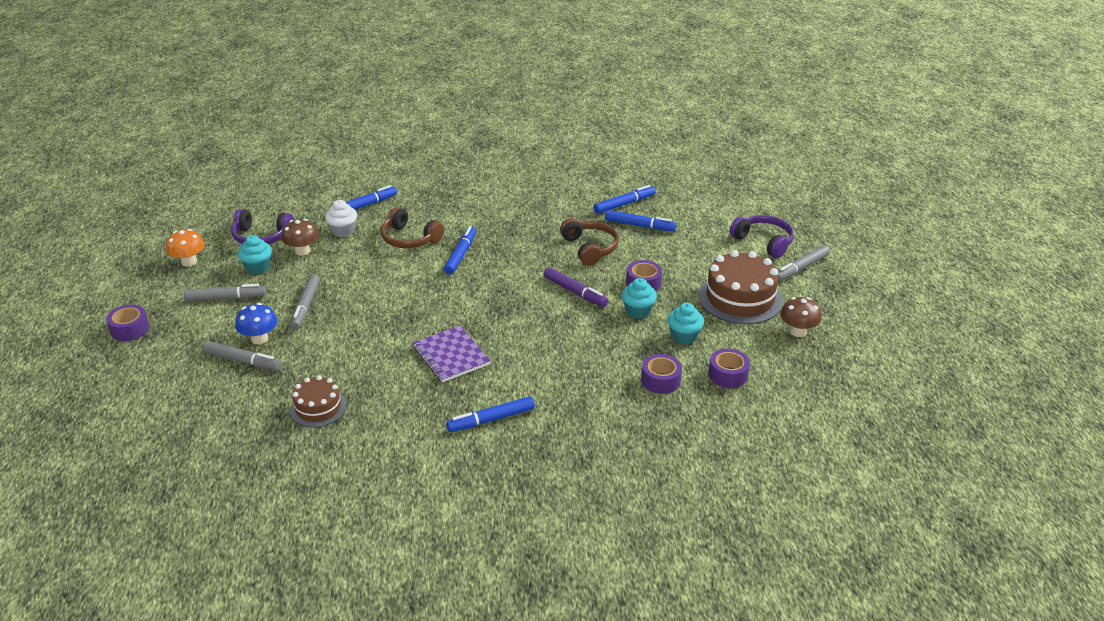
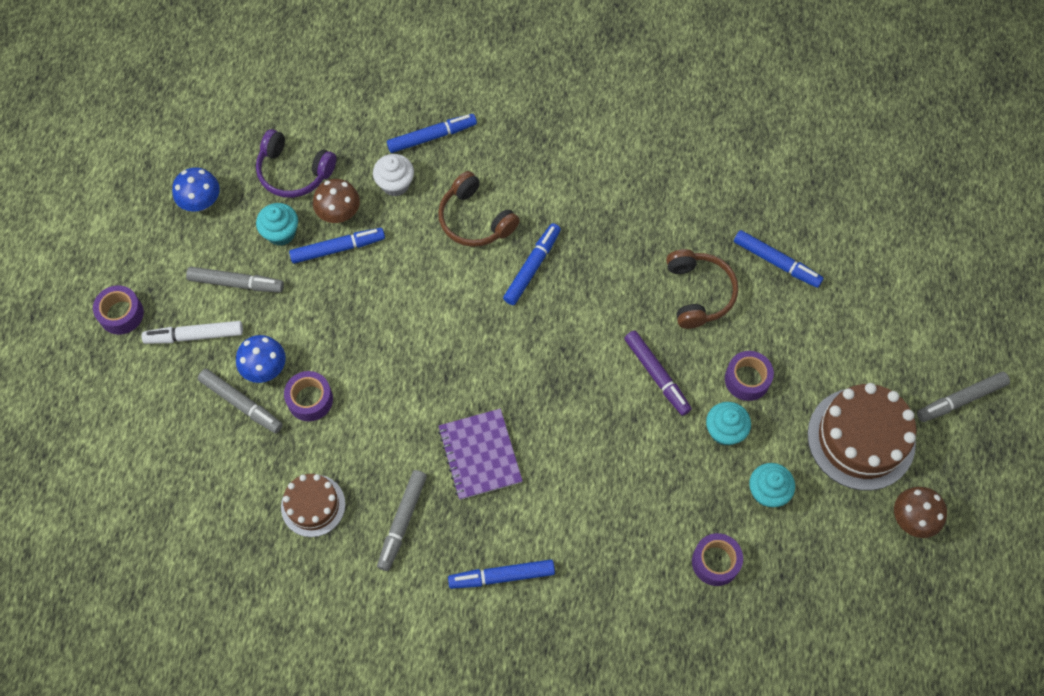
camera: 15 degrees right, 30 degrees up
orange mushroom [166,229,205,266] -> blue mushroom [172,167,220,212]
grey marker [290,274,320,330] -> grey marker moved to [377,470,427,571]
blue marker [594,185,655,214] -> blue marker moved to [289,228,385,264]
purple tape [708,349,750,388] -> purple tape moved to [284,371,333,421]
purple headphones [730,215,794,258] -> none
none -> white marker [142,321,243,344]

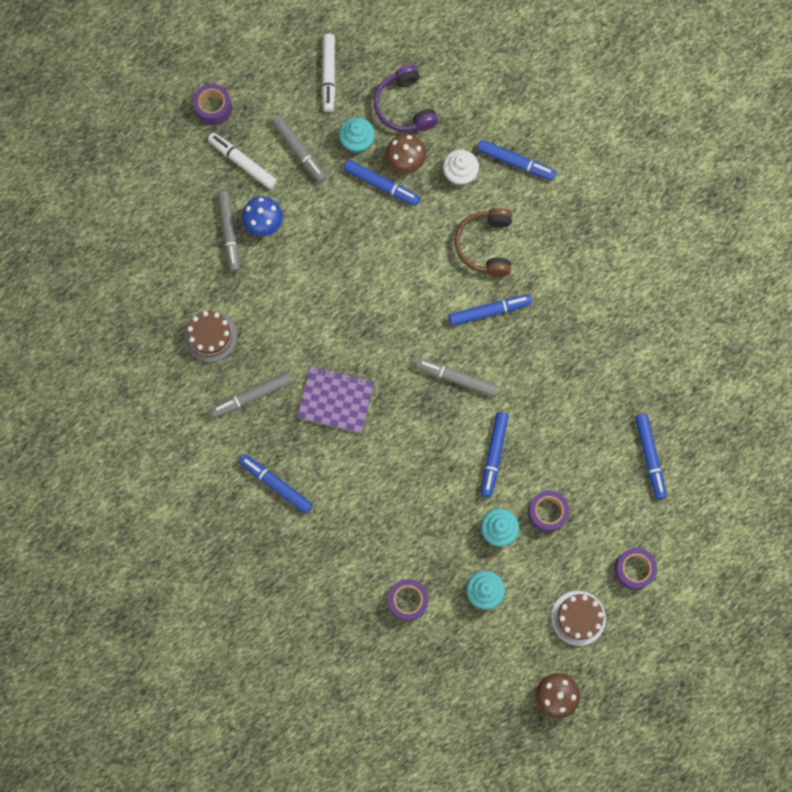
camera: 45 degrees right, 10 degrees up
blue mushroom [172,167,220,212] -> white marker [322,33,335,112]
purple tape [284,371,333,421] -> purple tape moved to [614,548,657,590]
purple notebook [438,409,523,500] -> purple notebook turned 75 degrees clockwise [297,366,375,433]
purple marker [624,330,692,416] -> blue marker [481,412,509,497]
brown headphones [666,249,738,329] -> none
brown cake [807,383,917,490] -> brown cake [551,591,606,646], size x0.59
grey marker [917,372,1010,422] -> grey marker moved to [415,358,498,397]

